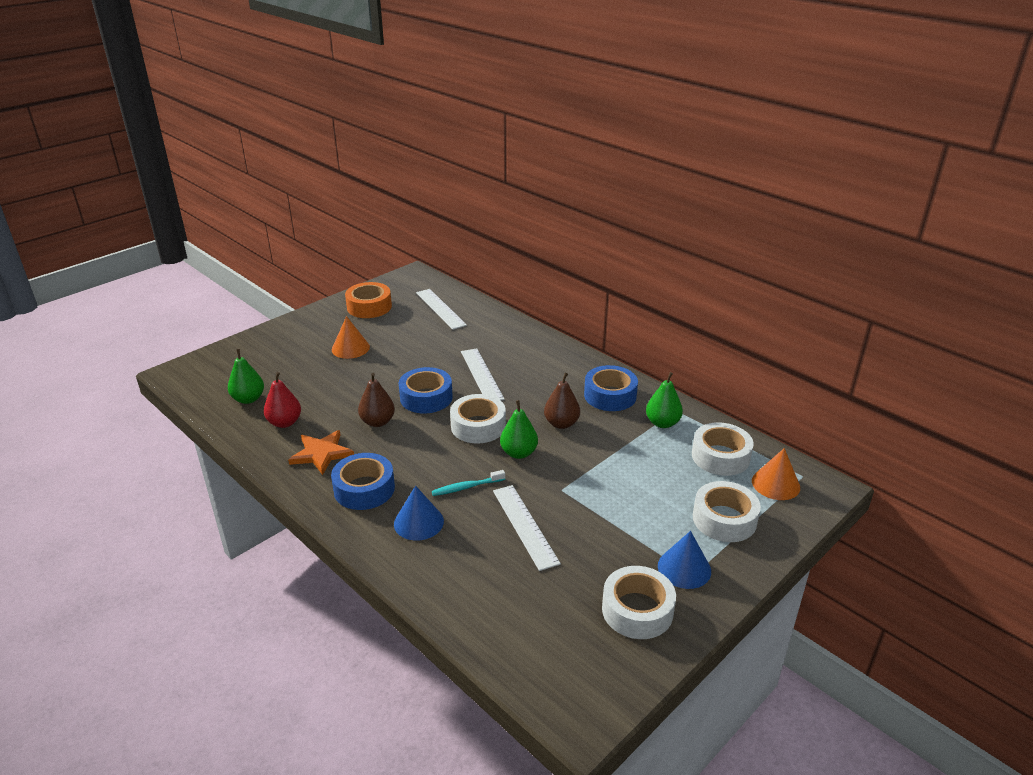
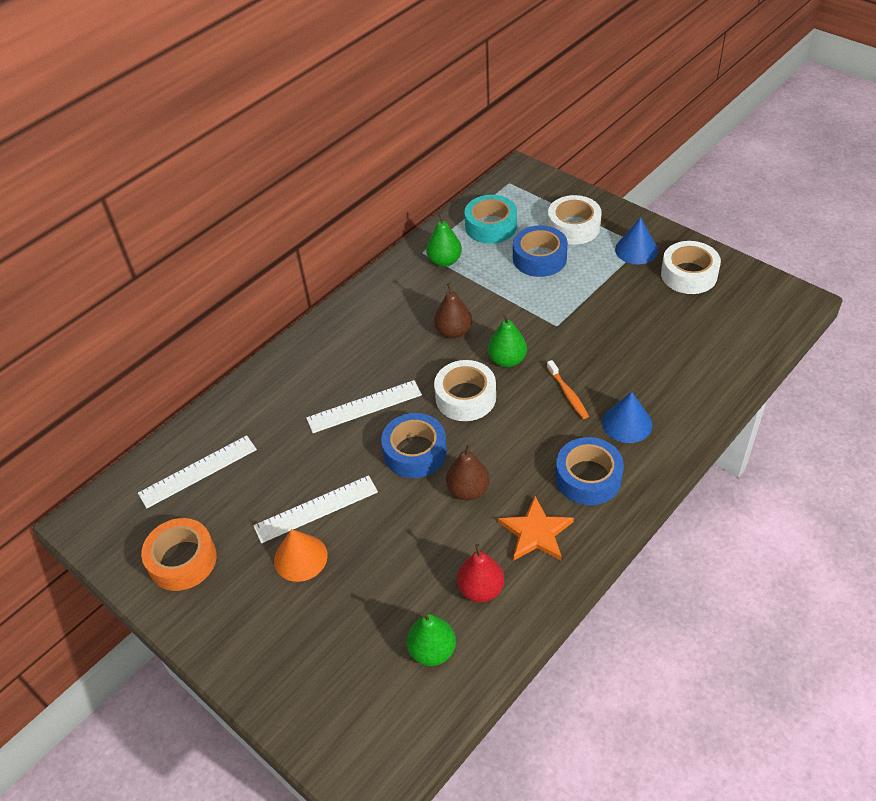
camera: 90 degrees left, 15 degrees up
turquoise toothbrush [432,470,505,496] -> orange toothbrush [547,360,589,419]
white ruler [493,485,561,571] -> white ruler moved to [253,475,378,543]
blue tape [584,365,638,411] -> blue tape moved to [513,225,568,277]
white tape [692,422,754,476] -> turquoise tape [464,195,517,244]
orange cone [752,448,800,500] -> none

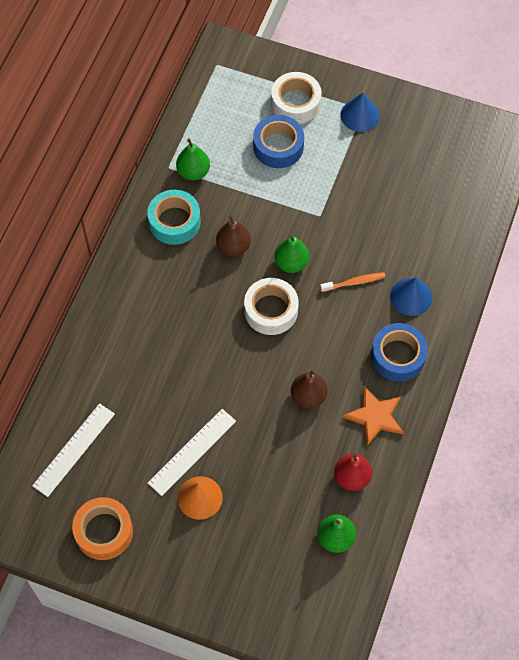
camera: 25 degrees left, 15 degrees up
white ruler [306,380,422,433] -> none
blue tape [381,413,447,478] -> none
turquoise tape [464,195,517,244] -> turquoise tape moved to [147,190,201,245]
orange toothbrush [547,360,589,419] -> orange toothbrush turned 60 degrees counterclockwise [320,272,385,292]
white tape [661,241,721,294] -> none

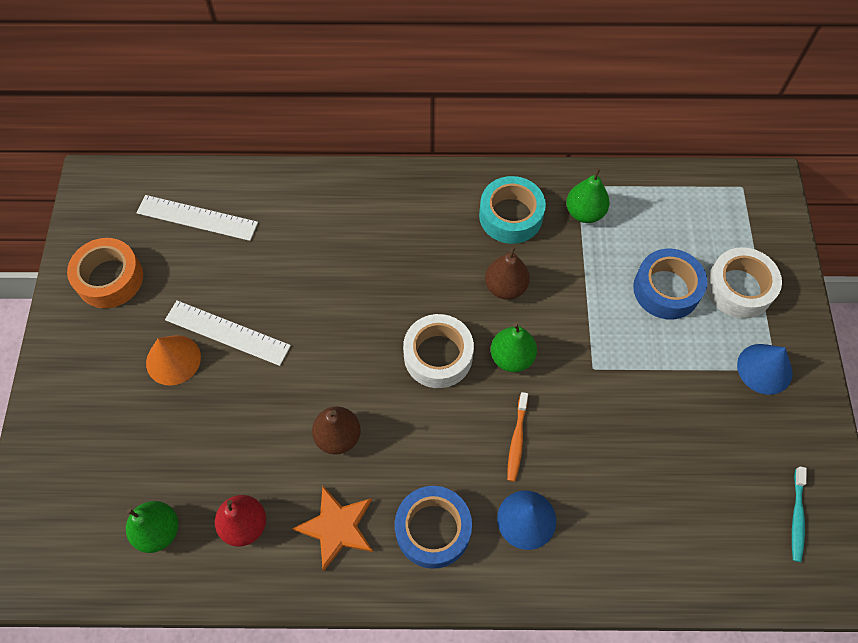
camera: 70 degrees right, 0 degrees up
orange toothbrush [320,272,385,292] -> orange toothbrush turned 45 degrees clockwise [507,392,528,482]
none -> turquoise toothbrush [792,466,807,562]

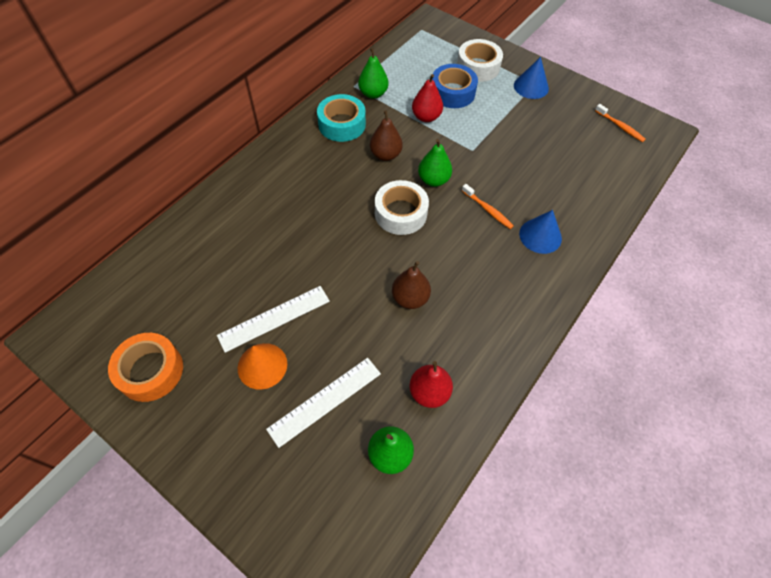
camera: 55 degrees left, 5 degrees down
white ruler [137,195,258,241] -> white ruler moved to [266,358,381,448]
orange star [292,486,373,571] -> none
blue tape [395,486,472,569] -> none
turquoise toothbrush [792,466,807,562] -> orange toothbrush [595,104,646,142]
none -> red pear [412,74,443,122]

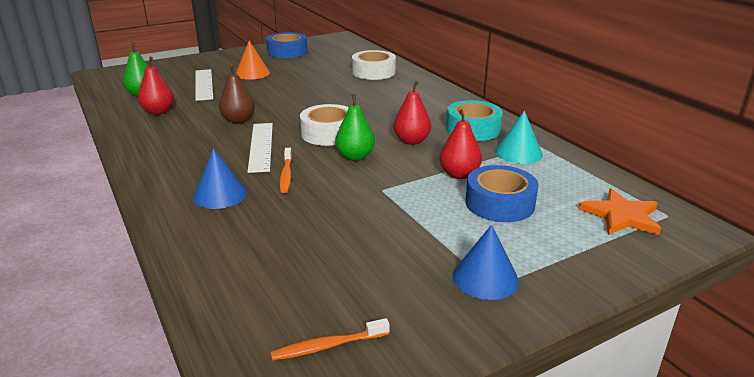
camera: 115 degrees right, 30 degrees down
orange tape [108,333,183,402] -> blue tape [266,32,308,58]
white ruler [217,286,330,353] -> white ruler moved to [248,123,273,173]
green pear [358,48,388,99] -> turquoise cone [495,111,543,164]
brown pear [370,110,403,161] -> red pear [393,81,431,145]
white tape [457,39,503,82] -> white tape moved to [352,50,396,80]
orange toothbrush [462,184,514,229] -> orange toothbrush turned 75 degrees counterclockwise [280,148,292,193]
none -> orange star [578,189,661,235]

